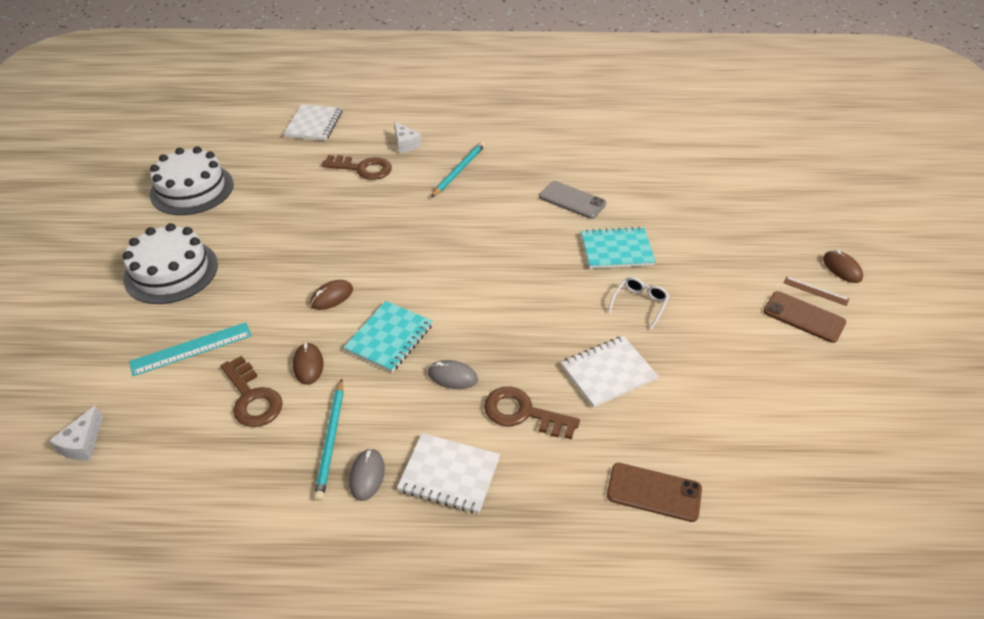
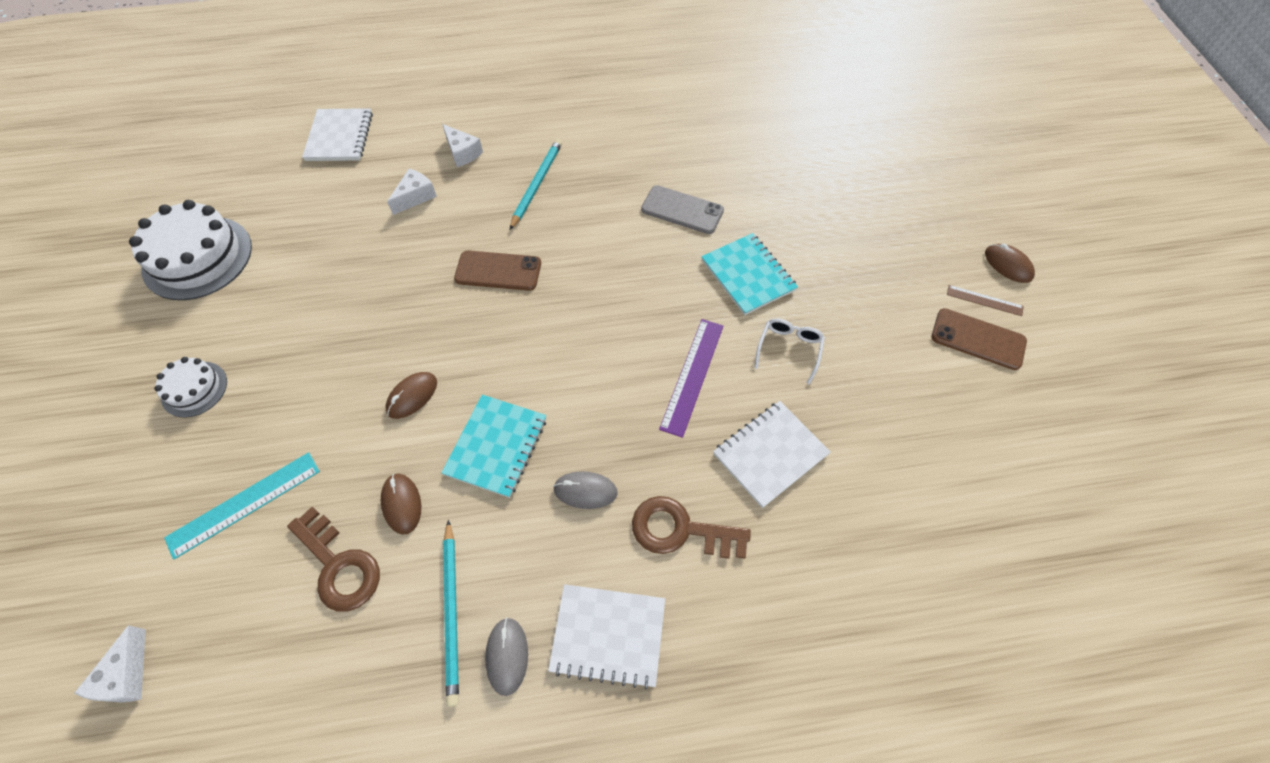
camera: 10 degrees left, 15 degrees up
white cake [123,223,218,304] -> white cake [154,357,227,418], size x0.54
brown key [322,155,392,180] -> white cheese [387,169,437,215]
turquoise notebook [581,227,656,269] -> turquoise notebook turned 75 degrees clockwise [701,233,798,315]
brown phone [607,463,702,522] -> brown phone moved to [454,250,541,291]
none -> purple ruler [659,319,723,438]

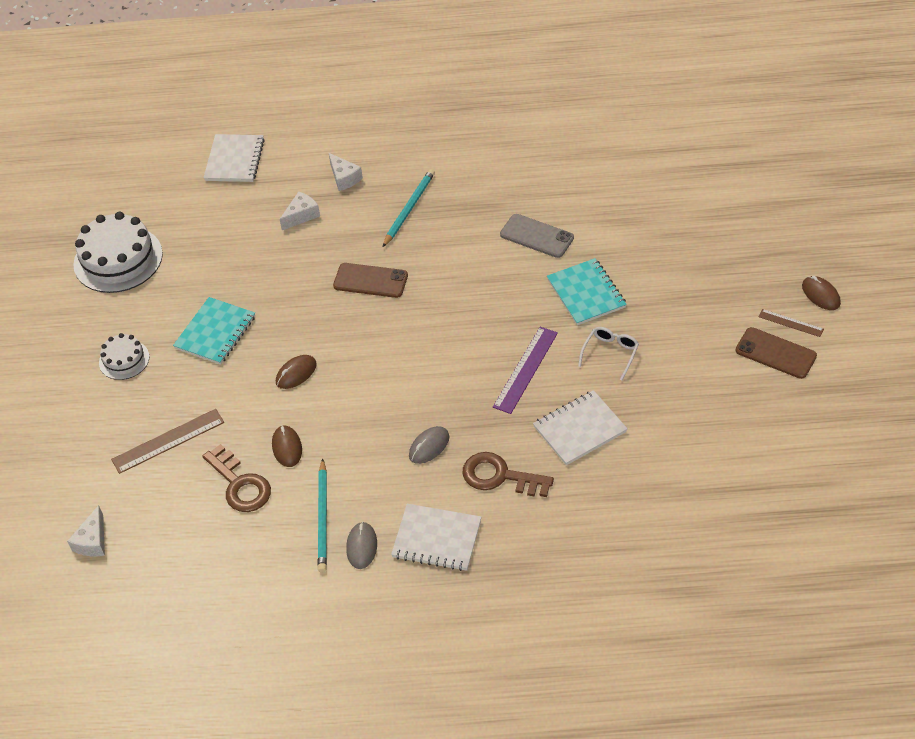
camera: 10 degrees right, 10 degrees down
turquoise ruler [164,452,320,560] -> brown ruler [111,409,224,474]
turquoise notebook [441,395,546,498] -> turquoise notebook moved to [173,297,255,365]
grey mouse [553,472,618,509] -> grey mouse turned 60 degrees counterclockwise [409,426,449,464]

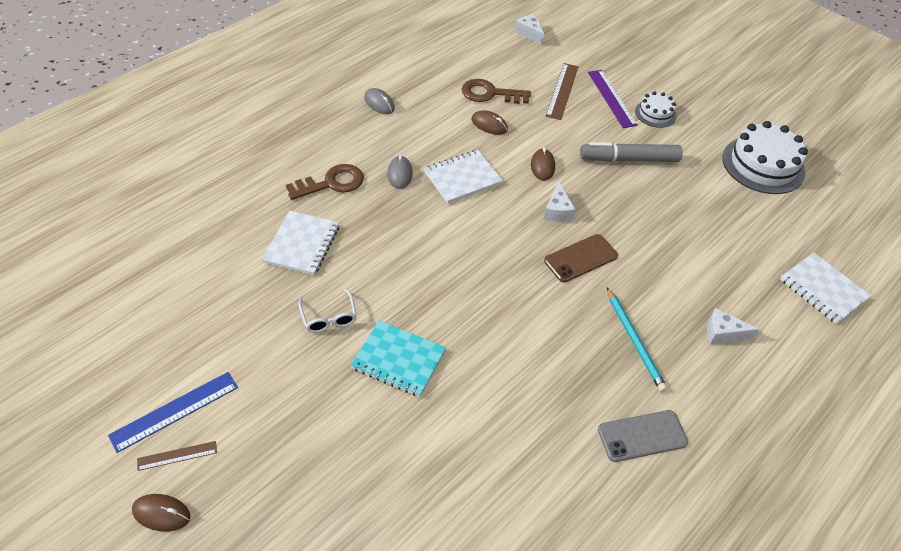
camera: 130 degrees right, 0 degrees up
turquoise notebook [173,297,255,365] -> grey marker [580,142,683,162]
white cheese [280,191,320,230] -> white cheese moved to [544,181,576,222]
turquoise pencil [318,459,327,573] -> none
white notebook [391,504,481,571] -> white notebook moved to [424,150,503,203]
purple ruler [493,327,558,414] -> purple ruler moved to [588,70,638,128]
grey phone [500,214,574,258] -> grey phone moved to [598,410,688,462]
brown phone [735,327,817,379] -> blue ruler [108,372,238,453]

